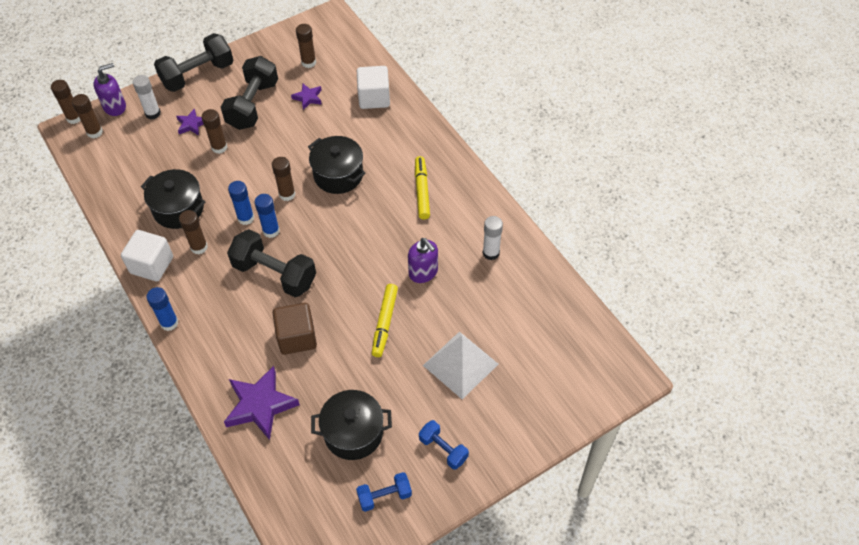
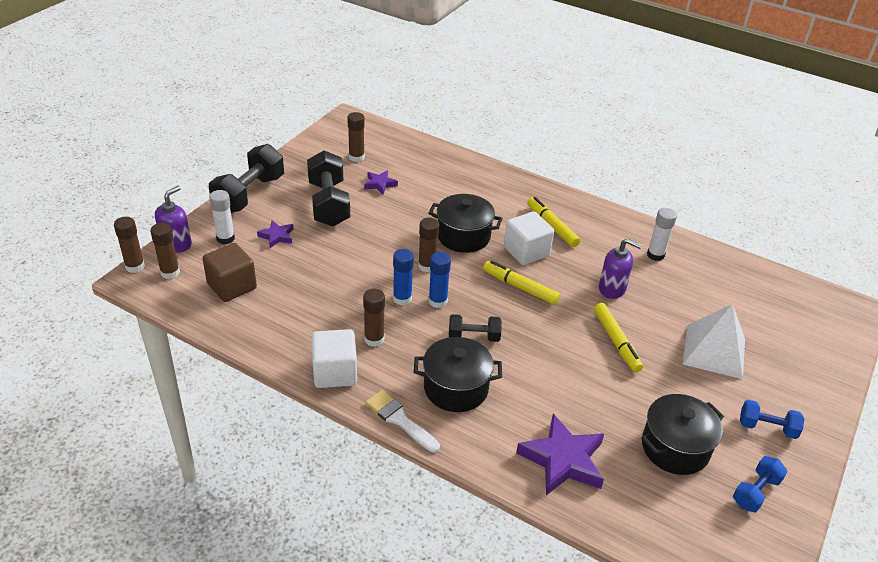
camera: 30 degrees left, 15 degrees down
black pot [141,169,205,229] -> black pot moved to [414,337,502,412]
blue glue stick [147,287,178,331] -> white brush [366,390,440,453]
brown glue stick [202,109,227,154] -> none
black dumbbell [227,229,316,297] -> black dumbbell [449,314,502,342], size x0.54
brown cube [273,303,317,355] -> brown cube moved to [202,243,257,302]
white cube [357,66,390,109] -> white cube moved to [504,211,554,265]
none -> yellow marker [483,260,560,305]

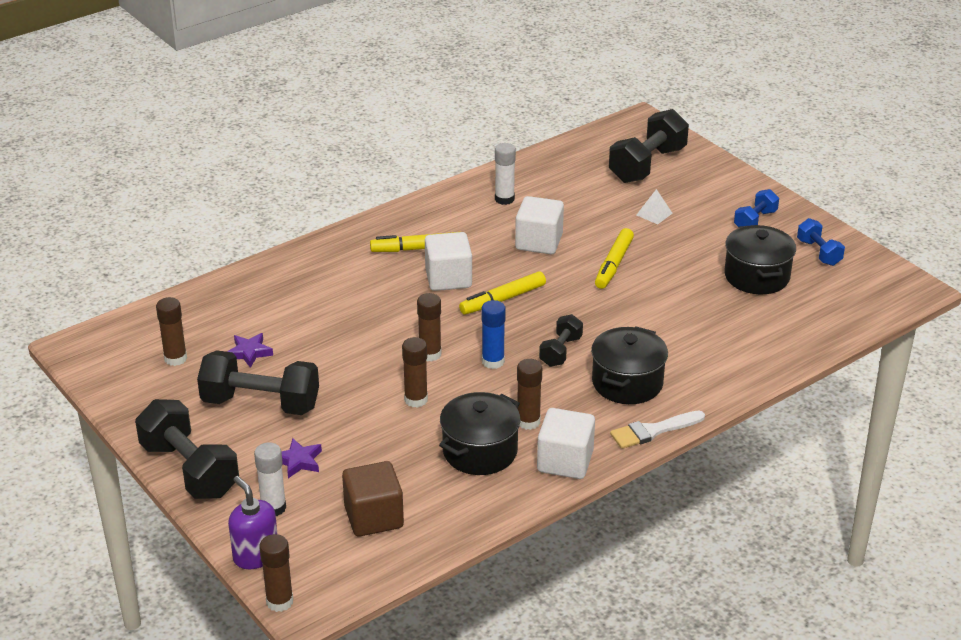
camera: 65 degrees left, 5 degrees down
brown glue stick [150,223,180,279] -> brown glue stick moved to [402,337,428,408]
blue glue stick [393,249,414,305] -> none
black pot [428,194,503,253] -> black pot moved to [439,392,521,475]
purple star [516,414,604,495] -> none
yellow marker [594,303,643,372] -> yellow marker turned 105 degrees clockwise [595,228,634,289]
purple soap dispenser [599,238,642,299] -> white cube [515,196,564,254]
white pyramid [683,304,745,379] -> white pyramid [637,189,672,224], size x0.45
none -> black dumbbell [609,109,689,183]

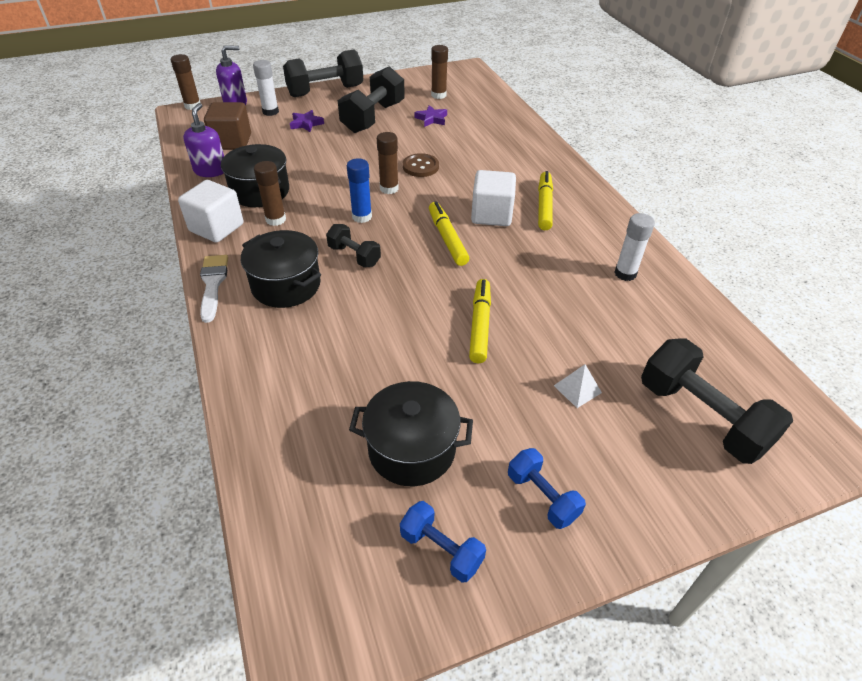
camera: 105 degrees right, 10 degrees up
brown glue stick [402,337,428,408] -> none
white cube [515,196,564,254] -> none
yellow marker [595,228,634,289] -> yellow marker turned 60 degrees clockwise [469,279,491,363]
blue dumbbell [797,218,845,266] -> blue dumbbell turned 45 degrees clockwise [400,501,486,583]
none -> purple soap dispenser [183,103,224,177]
none -> brown button [403,153,439,177]

